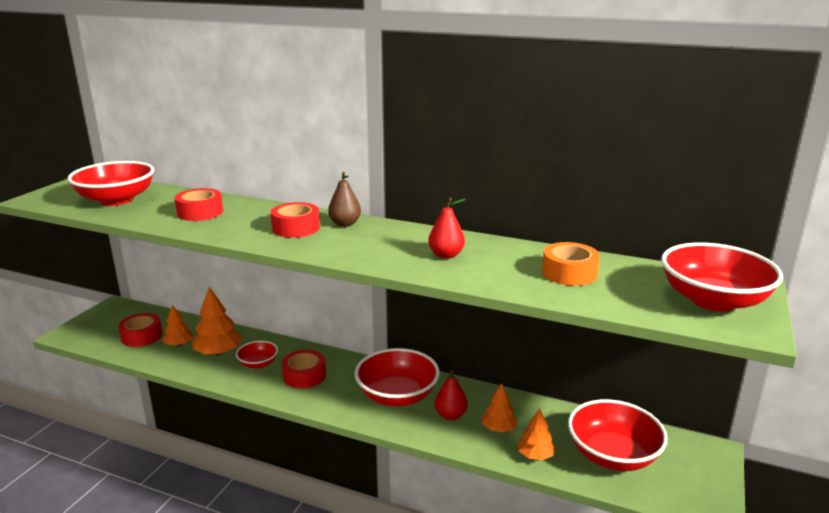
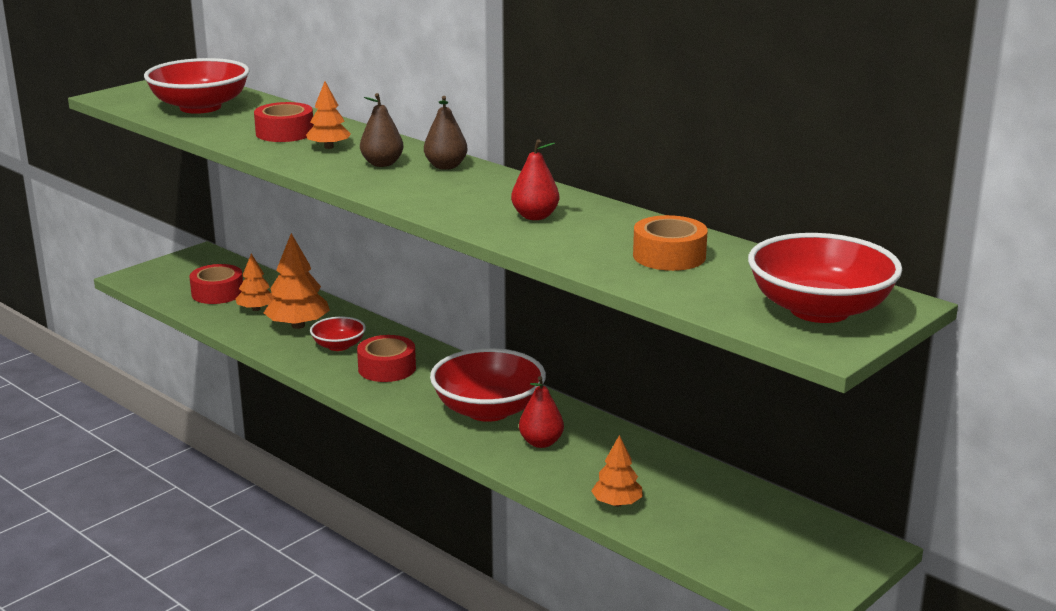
camera: 20 degrees right, 0 degrees up
red tape [271,202,320,238] -> brown pear [360,93,404,167]
orange tree [482,383,518,433] -> orange tree moved to [306,82,351,149]
red bowl [568,399,668,471] -> none

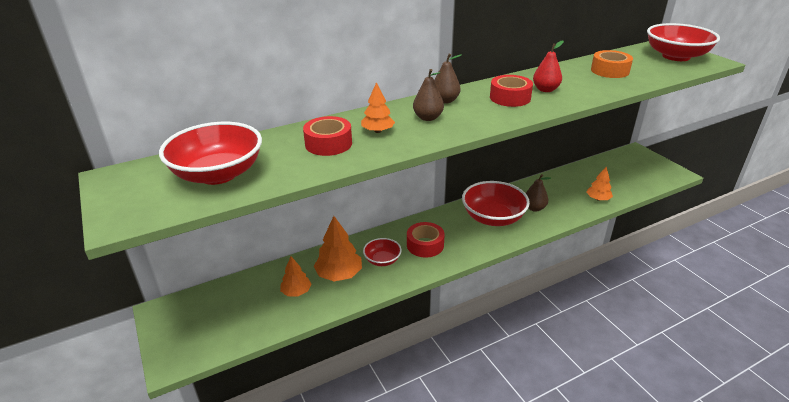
camera: 70 degrees left, 10 degrees up
red tape [190,264,243,304] -> red tape moved to [490,75,533,107]
red pear [519,376,564,448] -> brown pear [526,174,551,212]

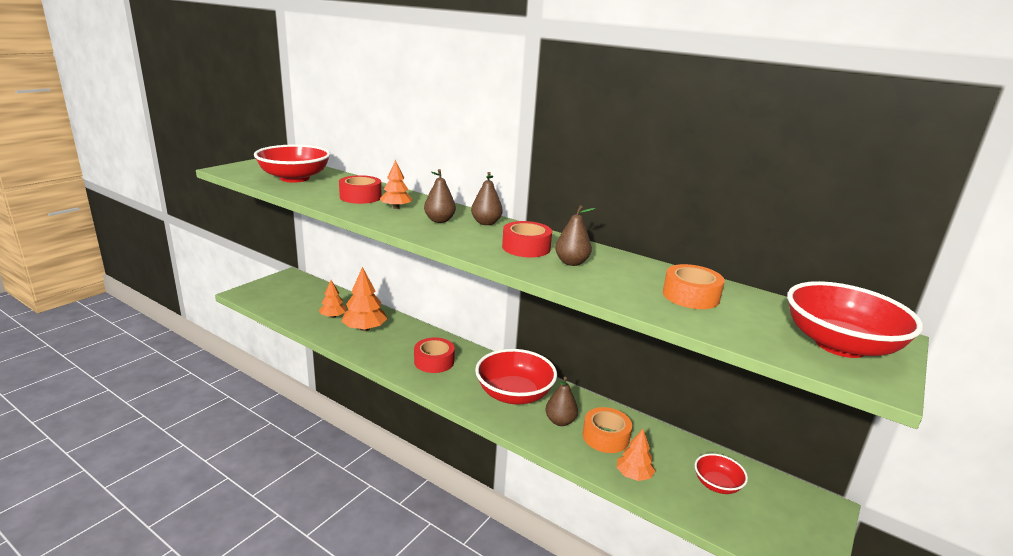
camera: 60 degrees right, 10 degrees down
red bowl [363,238,402,266] -> red bowl moved to [695,453,748,494]
red pear [533,40,564,92] -> brown pear [555,205,596,266]
none -> orange tape [583,407,632,453]

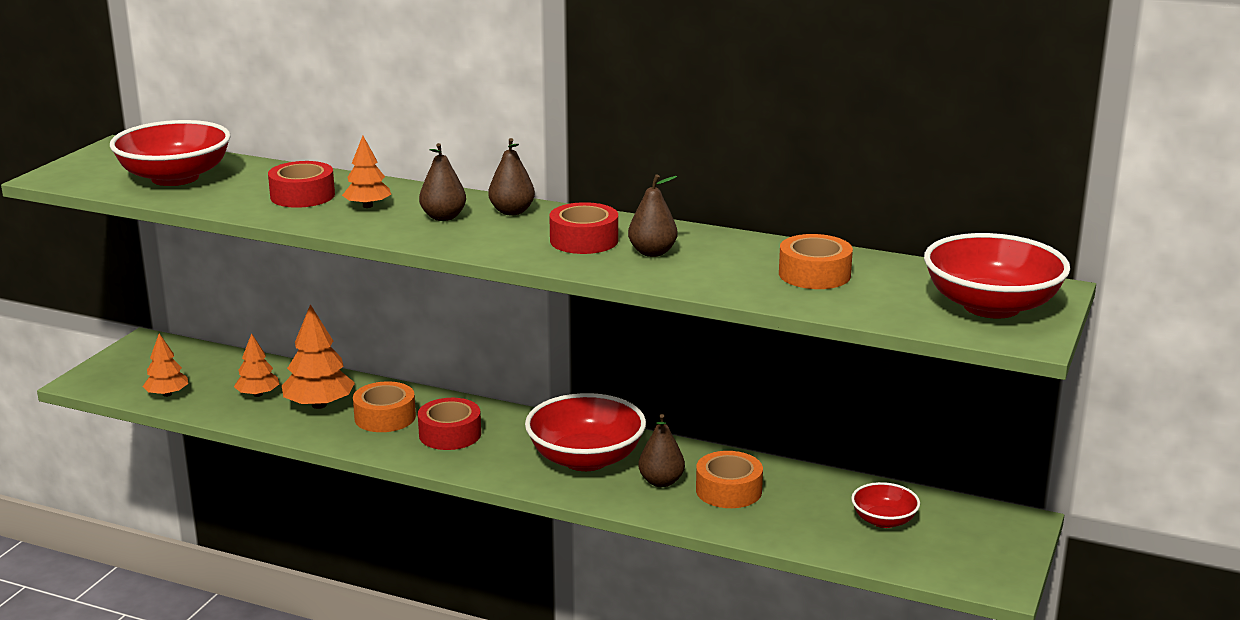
camera: 10 degrees left, 0 degrees up
orange tree [617,429,655,481] -> orange tree moved to [143,333,188,397]
none -> orange tape [353,381,416,432]

